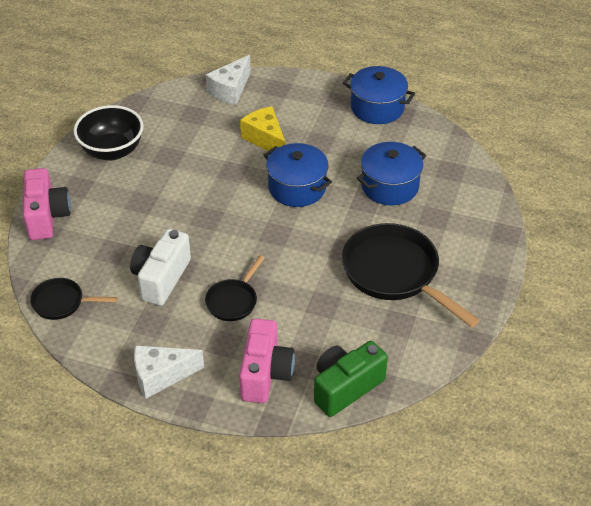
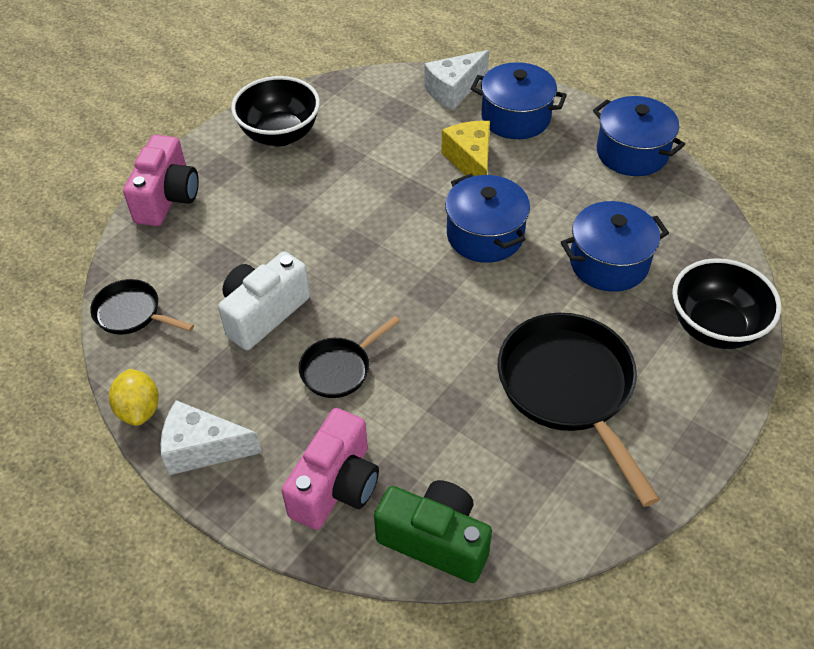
camera: 20 degrees right, 5 degrees up
green camera [314,341,388,417] -> green camera turned 45 degrees clockwise [374,480,492,583]
none -> yellow lemon [109,369,159,426]
none -> blue pot [471,62,567,139]
none -> black bowl [672,258,781,349]

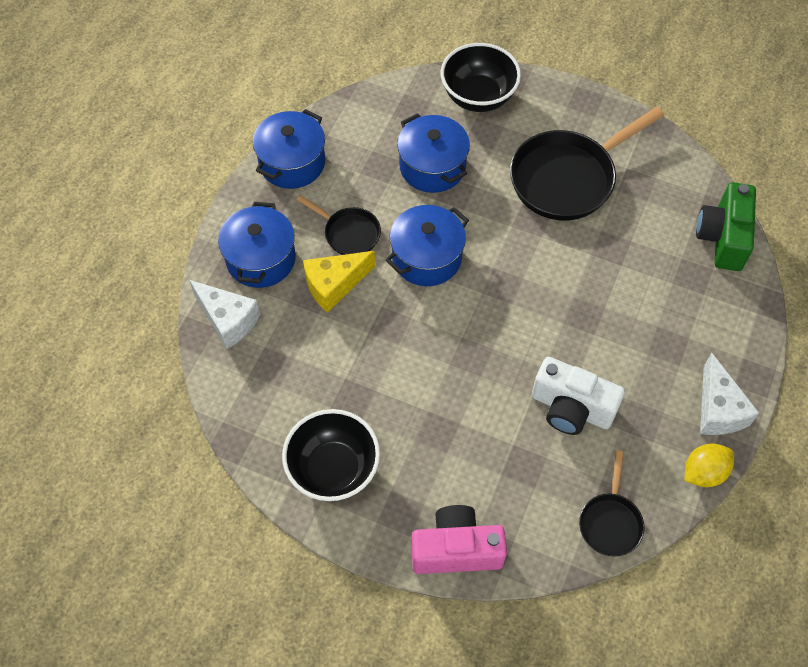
camera: 105 degrees left, 10 degrees up
pink camera [282,408,379,530] -> none
black pan [299,316,400,398] -> black pan moved to [297,195,381,255]

